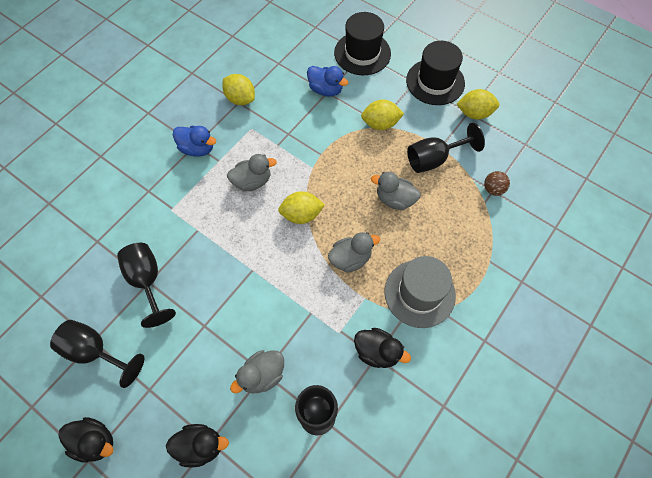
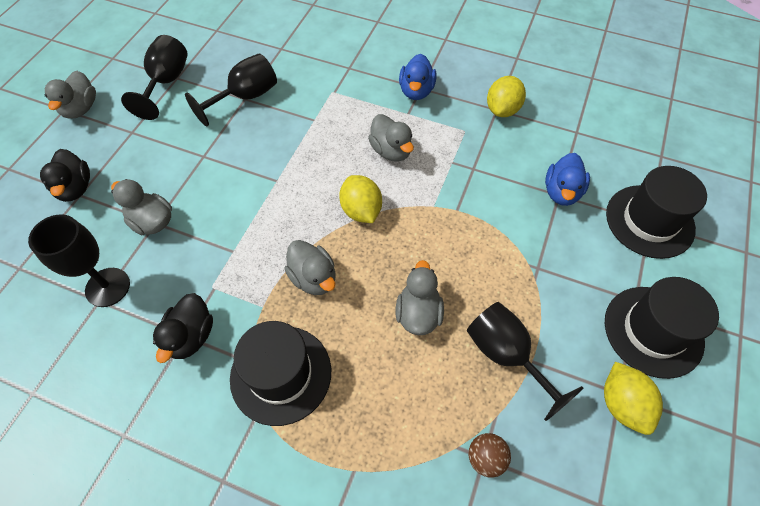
camera: 75 degrees right, 5 degrees down
black duck [59,417,113,463] -> grey duck [45,71,96,119]
yellow lemon [361,100,404,130] -> none
grey hat [385,256,456,328] -> black hat [230,321,331,426]

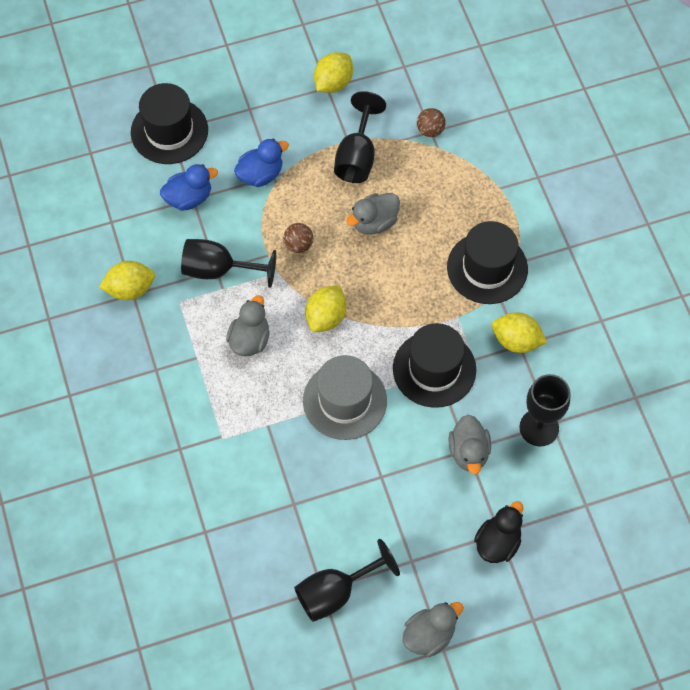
camera: 130 degrees left, 5 degrees up
black duck [153,293,213,363] -> yellow lemon [492,312,547,353]
black goblet [185,54,277,127] -> black goblet moved to [181,239,276,288]
grey duck [284,240,335,295] -> none
blue duck [399,54,437,100] -> blue duck moved to [234,138,289,187]
black hat [605,277,719,379] -> black hat moved to [393,323,476,408]
none -> brown ball [284,223,314,253]
none -> grey hat [303,355,387,440]

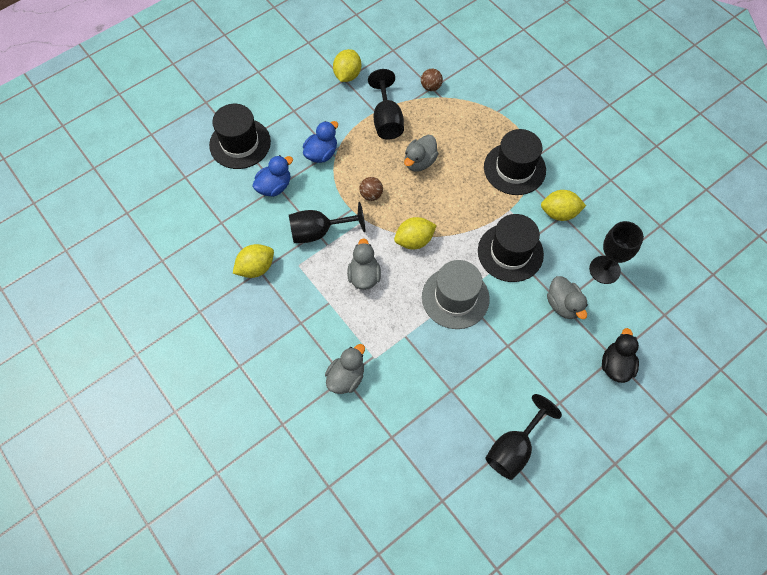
camera: 20 degrees left, 0 degrees up
yellow lemon [306,285,346,332] -> yellow lemon turned 60 degrees clockwise [394,217,437,249]
grey duck [402,602,464,657] -> grey duck moved to [325,344,365,394]

